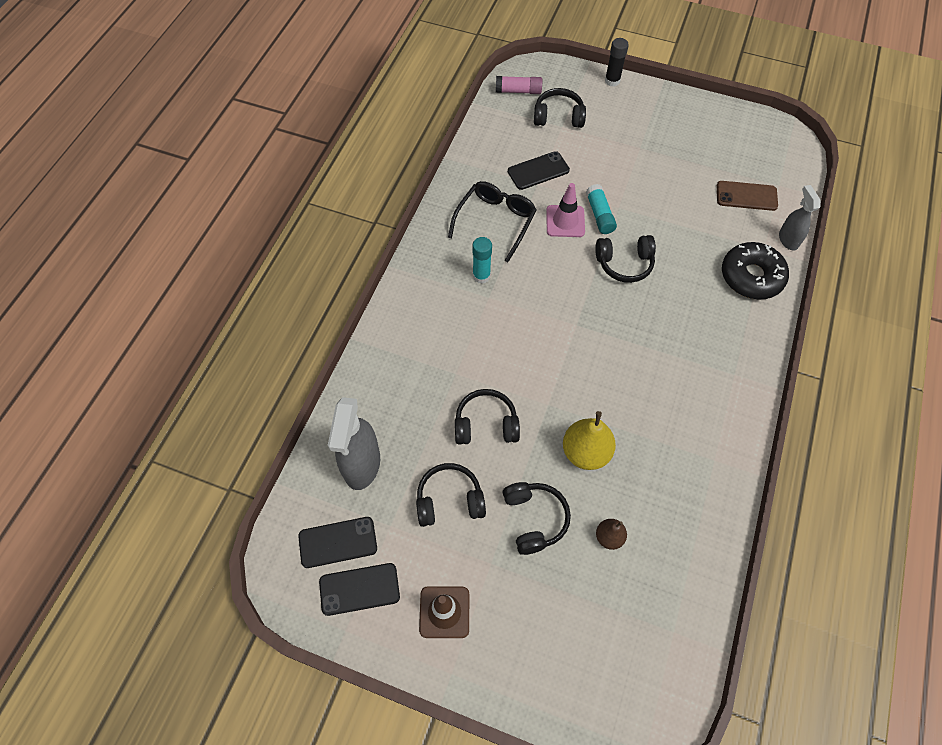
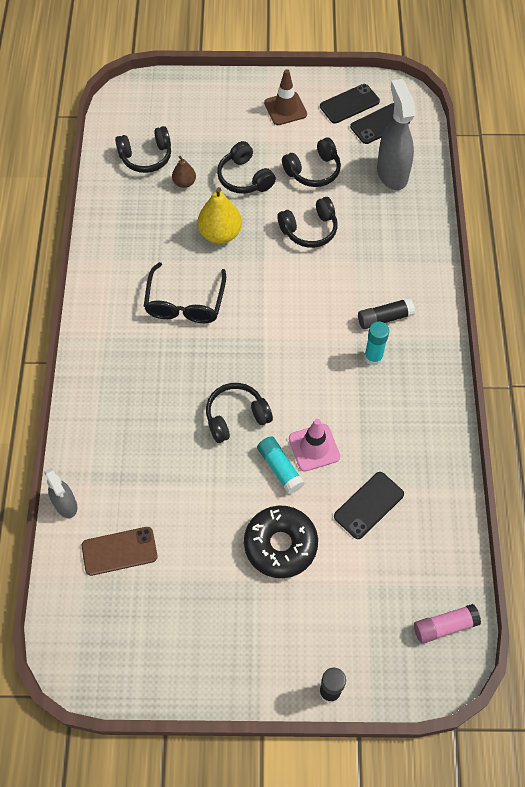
camera: 160 degrees right, 0 degrees up
black glasses [448,181,537,262] -> black glasses moved to [144,262,226,323]
black headphones [534,88,586,128] -> black headphones moved to [115,126,171,173]
black donut [722,242,789,299] -> black donut moved to [244,506,318,578]
none -> black glue stick [358,298,415,329]

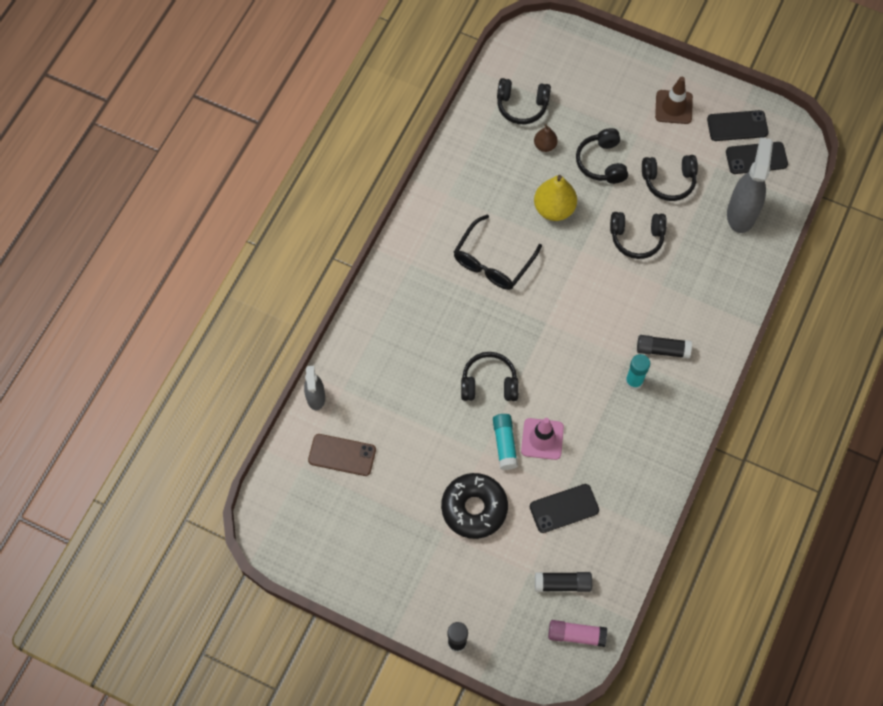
camera: 25 degrees right, 5 degrees up
none -> black glue stick [535,572,592,592]

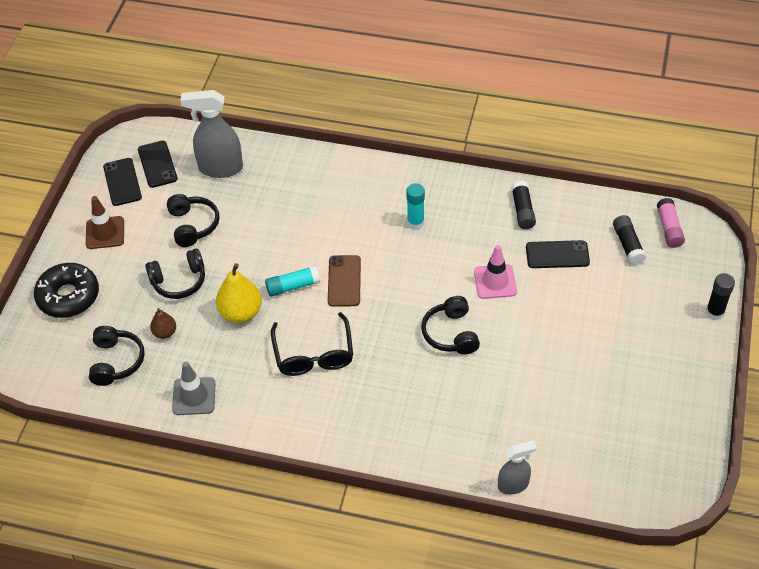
camera: 100 degrees left, 15 degrees down
brown phone [308,434,376,476] -> brown phone moved to [328,255,361,307]
black donut [441,473,508,539] -> black donut moved to [34,263,99,318]
black glasses [454,214,542,290] -> black glasses turned 60 degrees clockwise [271,312,353,376]
turquoise glue stick [493,414,518,470] -> turquoise glue stick moved to [265,266,320,297]
black phone [530,484,599,533] -> black phone turned 60 degrees counterclockwise [526,240,590,268]
black headphones [610,212,667,259] -> none
black glue stick [637,335,692,359] -> black glue stick moved to [511,181,536,229]
none -> grey traffic cone [172,362,216,415]

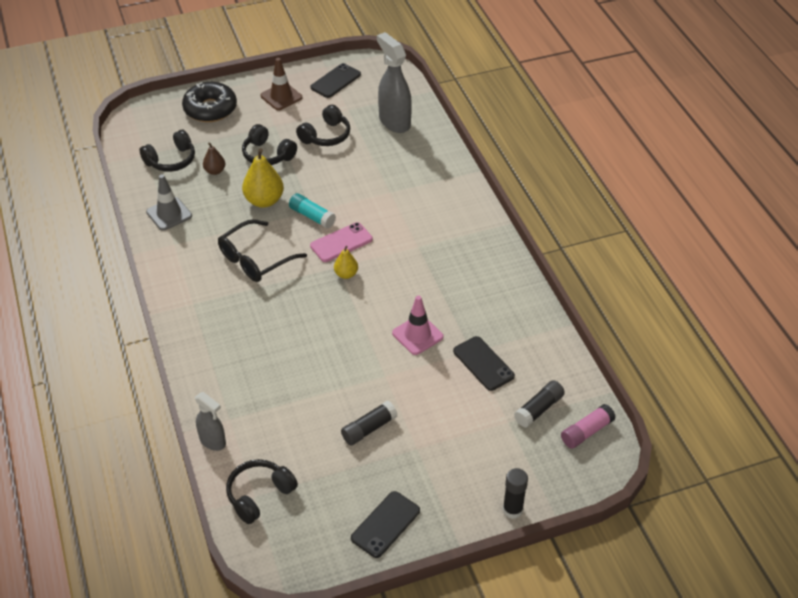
camera: 55 degrees right, 5 degrees down
black phone [138,141,178,188] -> black phone moved to [351,491,420,558]
brown phone [328,255,361,307] -> pink phone [310,222,373,262]
turquoise glue stick [407,183,425,229] -> none
black headphones [421,296,480,355] -> black headphones moved to [226,459,298,524]
black glue stick [511,181,536,229] -> black glue stick moved to [341,401,398,445]
none -> yellow pear [334,246,358,279]

